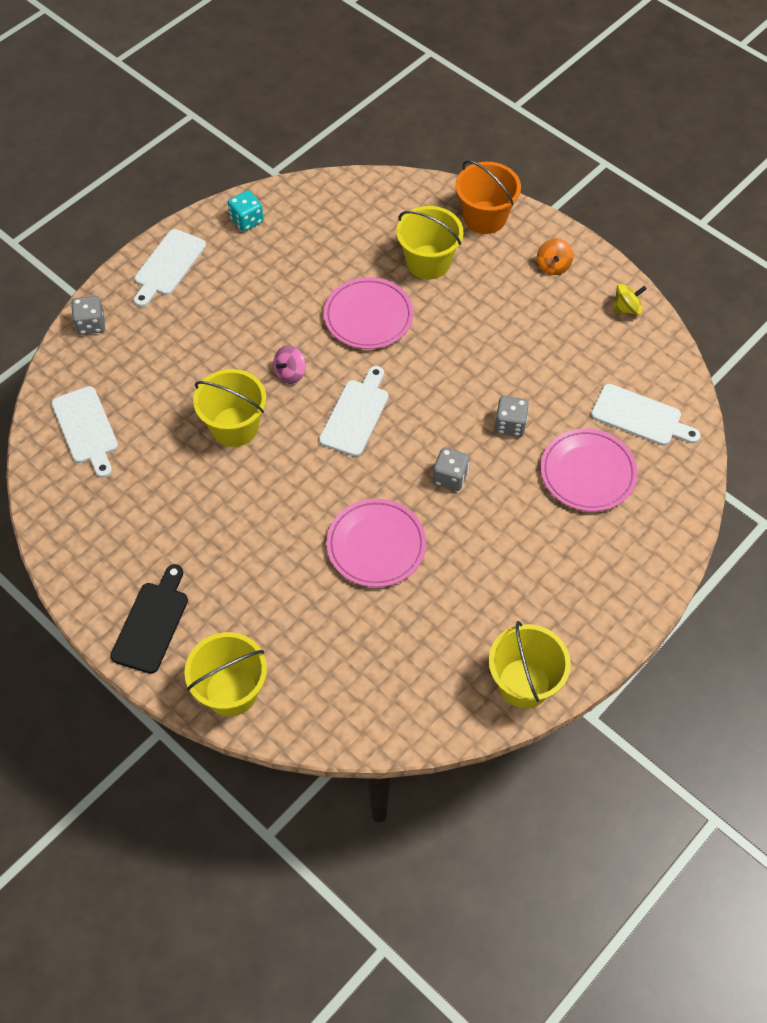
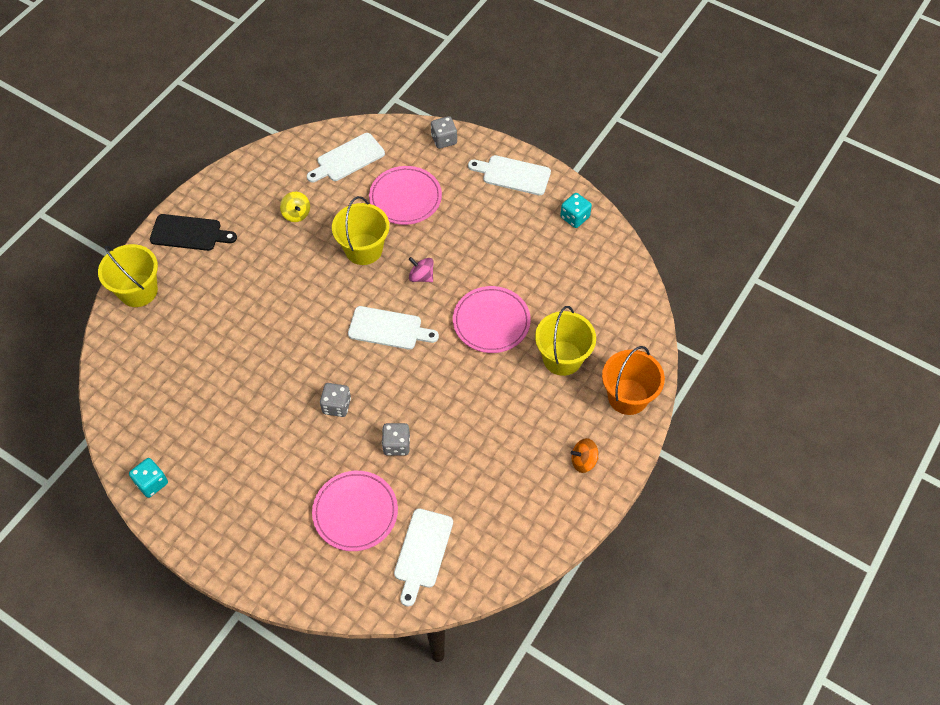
camera: 80 degrees right, 0 degrees up
pink plate [326,499,426,587] -> pink plate moved to [369,166,442,225]
yellow bucket [489,621,571,708] -> turquoise dice [129,458,168,498]
yellow spinning top [613,284,646,315] -> yellow spinning top moved to [280,192,310,222]

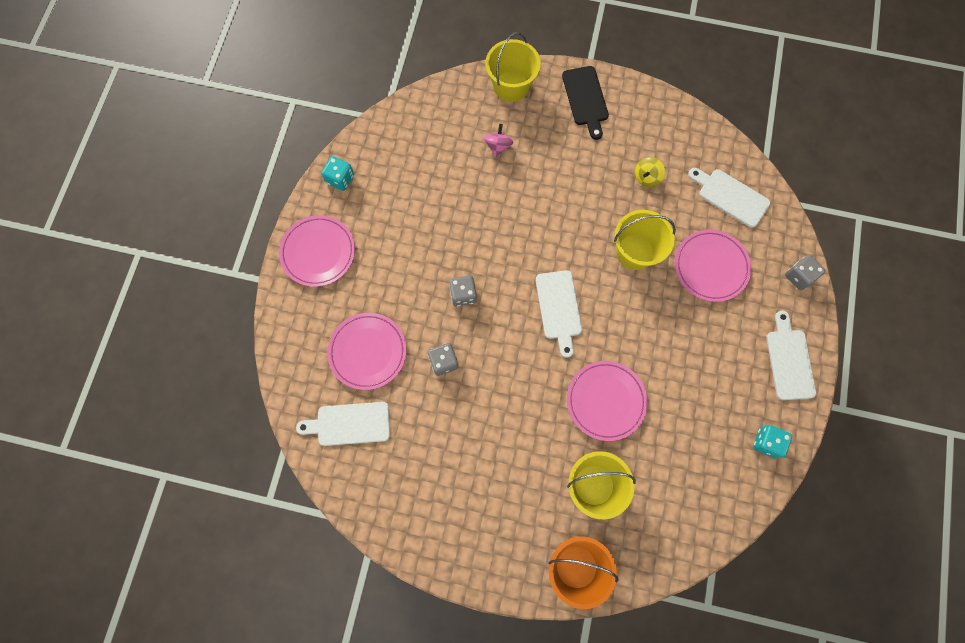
camera: 70 degrees right, 15 degrees up
pink spinning top [409,257,433,282] -> pink spinning top moved to [484,124,513,157]
orange spinning top [571,438,599,473] -> none
none -> pink plate [279,215,355,287]

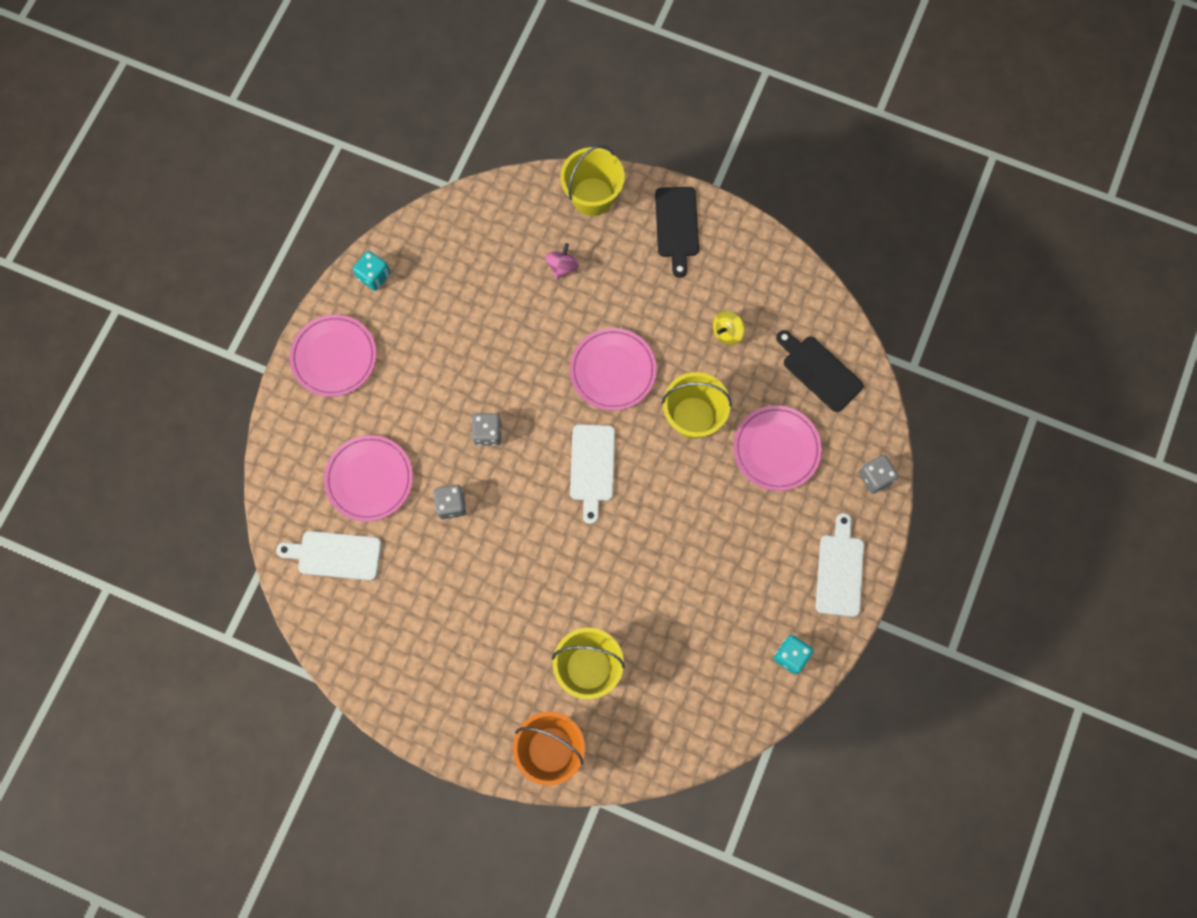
camera: 10 degrees right, 0 degrees up
pink plate [567,361,647,441] -> pink plate moved to [570,328,657,411]
white cutting board [688,168,770,228] -> black cutting board [776,330,863,412]

